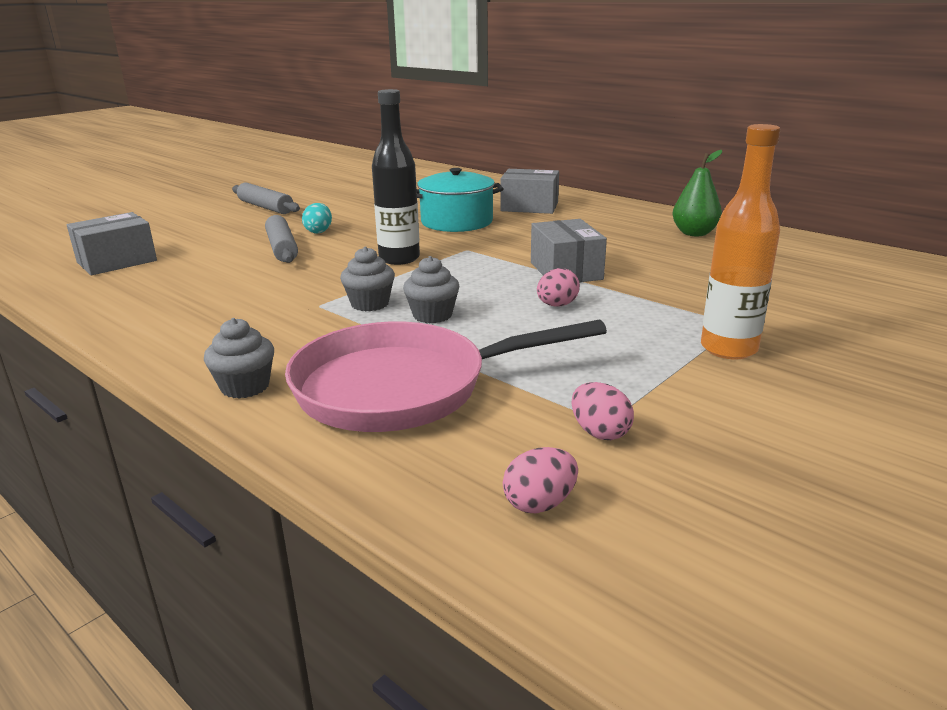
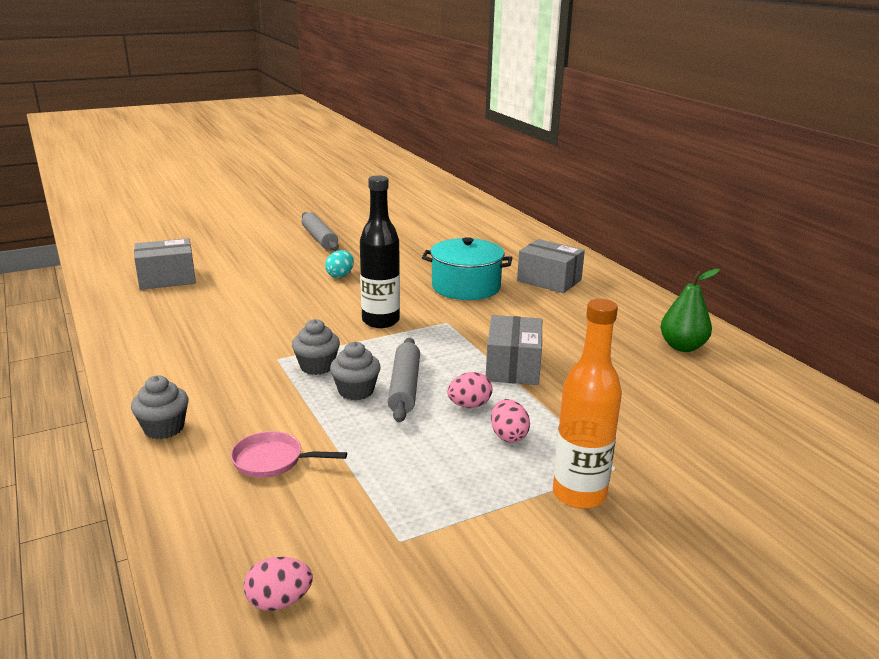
camera: 20 degrees right, 0 degrees up
grey rolling pin [265,215,298,263] -> grey rolling pin moved to [388,338,420,423]
pink pan [285,320,607,432] -> pink pan [231,431,347,478], size x0.43
pink egg [571,382,634,440] -> pink egg moved to [491,399,530,442]

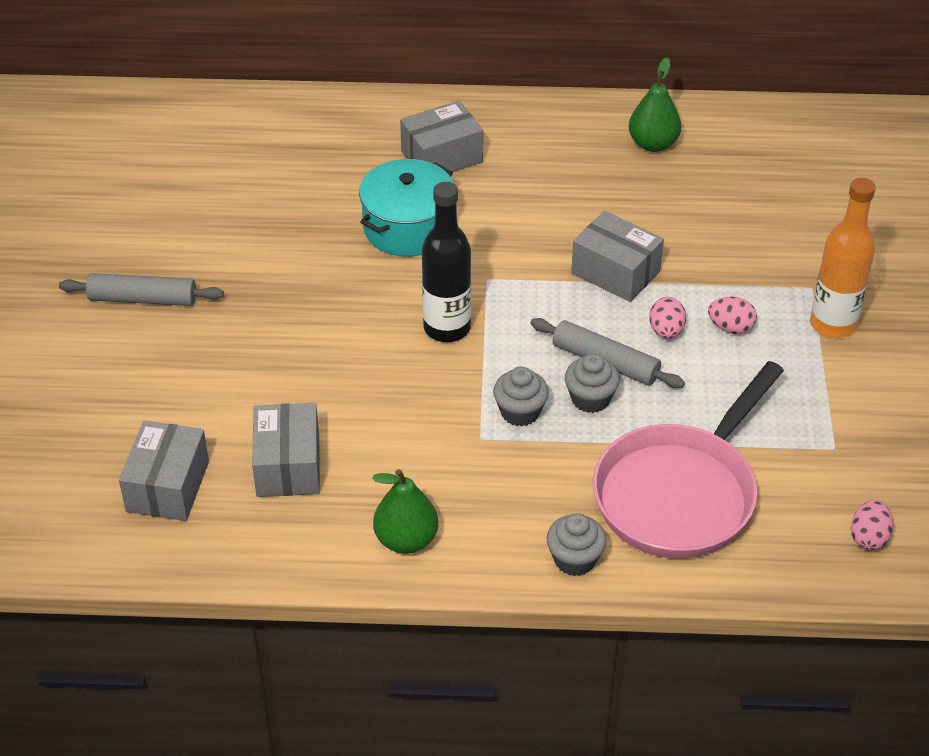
camera: 60 degrees left, 20 degrees up
pink pan [231,431,347,478] -> pink pan [593,361,784,559], size x2.35
turquoise egg [325,250,354,278] -> none
none -> grey box [252,403,320,497]
none -> green pear [372,469,438,554]

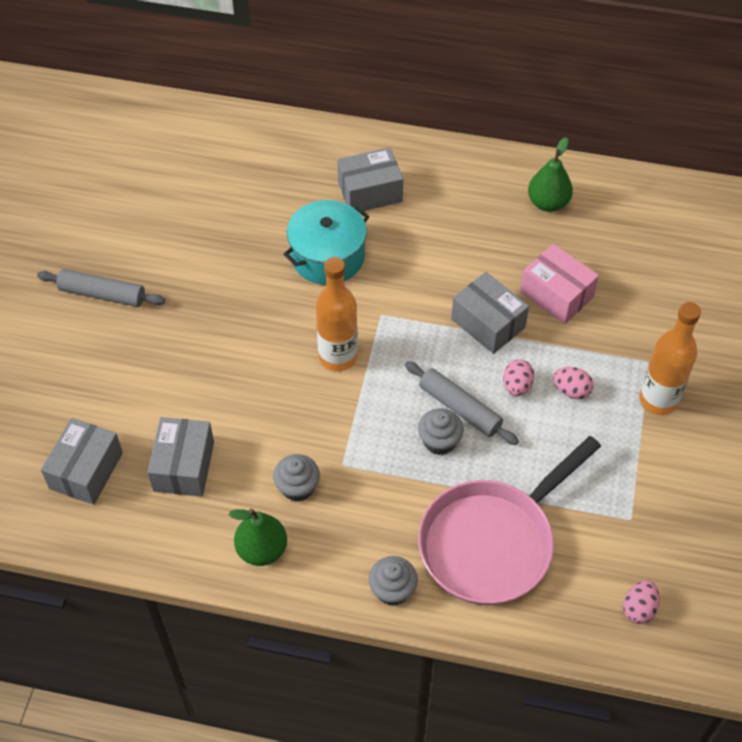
camera: 10 degrees right, 10 degrees up
black bottle [422,182,471,342] -> orange bottle [316,257,358,371]
grey cupcake [493,367,549,426] -> grey cupcake moved to [273,454,320,502]
none -> pink box [520,244,599,324]

